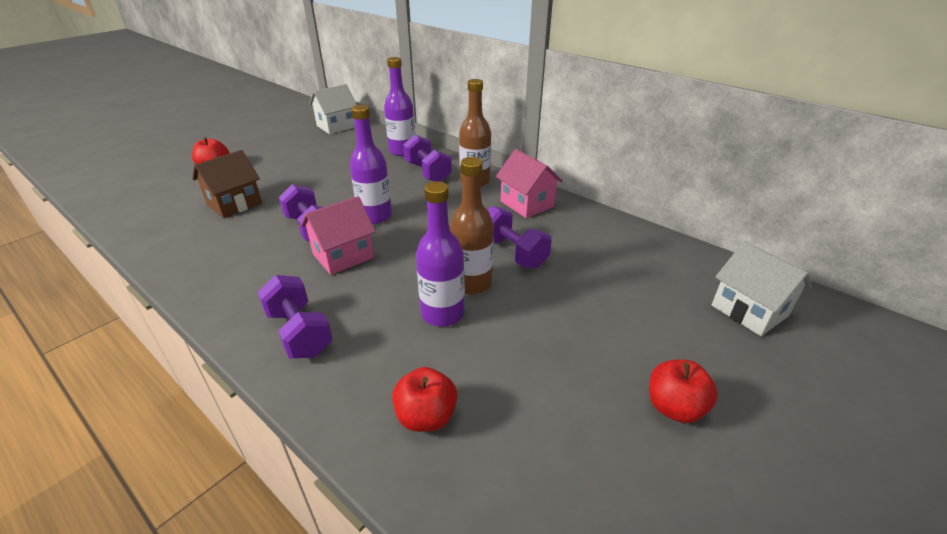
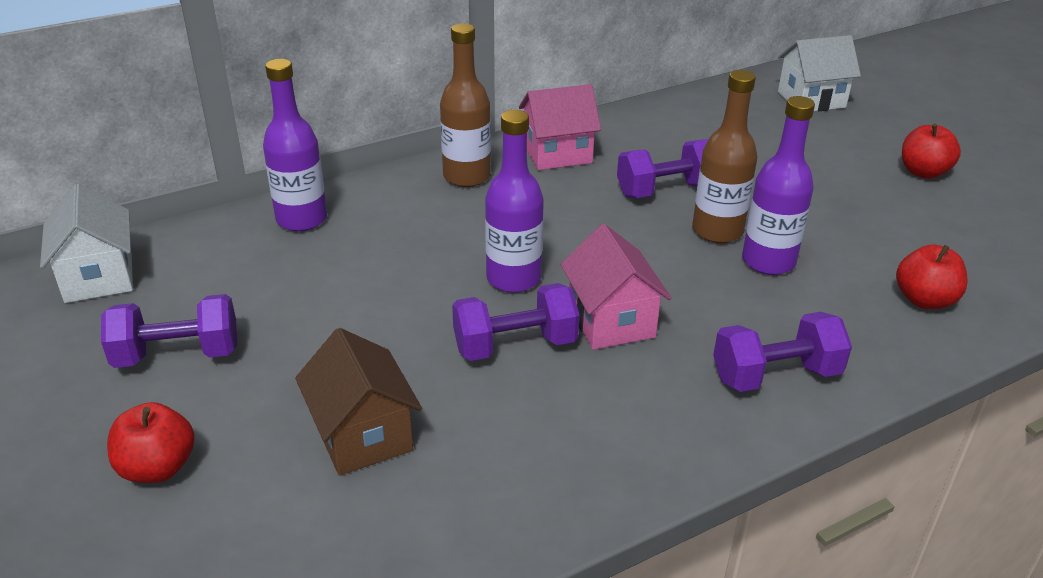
camera: 70 degrees left, 0 degrees up
purple dumbbell [403,135,452,182] -> purple dumbbell moved to [101,294,237,368]

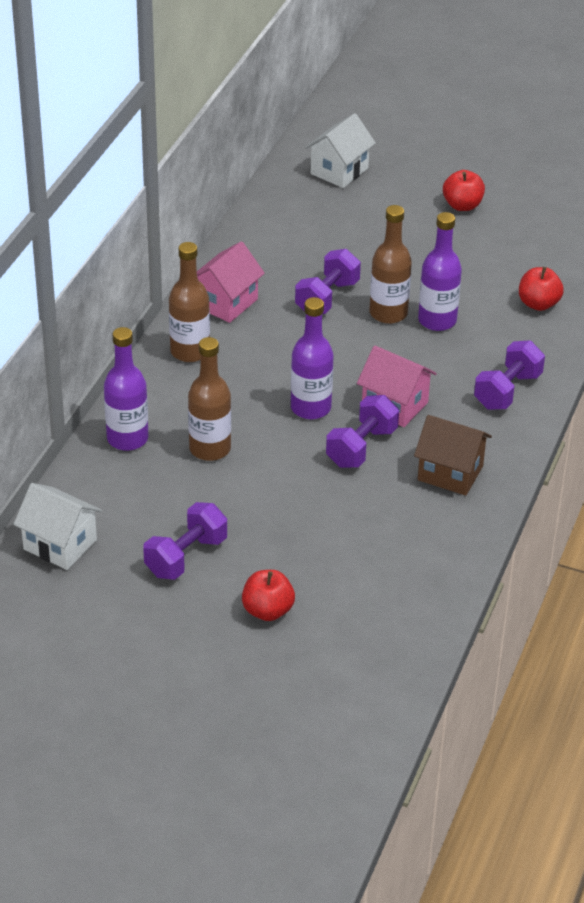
camera: 40 degrees left, 5 degrees up
brown house [295,328,422,476] -> brown house moved to [414,415,492,496]
none -> brown bottle [188,337,231,461]

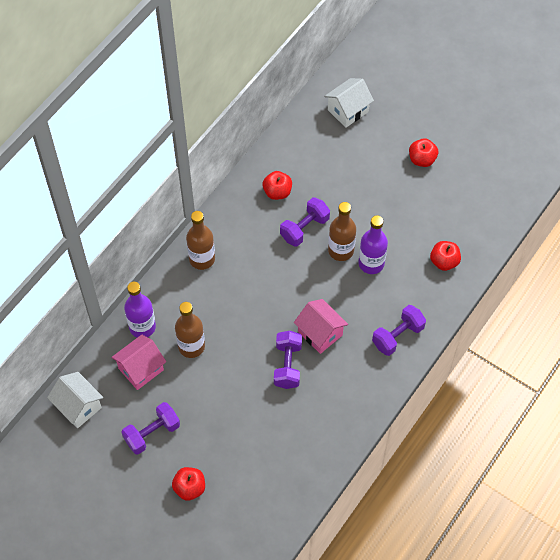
camera: 15 degrees right, 20 degrees up
pink house [197,241,265,323] -> pink house moved to [111,335,166,390]
purple bottle [291,297,334,419] -> none
purple dumbbell [326,395,399,468] -> purple dumbbell turned 45 degrees counterclockwise [274,331,302,389]
brown house [414,415,492,496] -> none
none -> red apple [263,171,292,200]

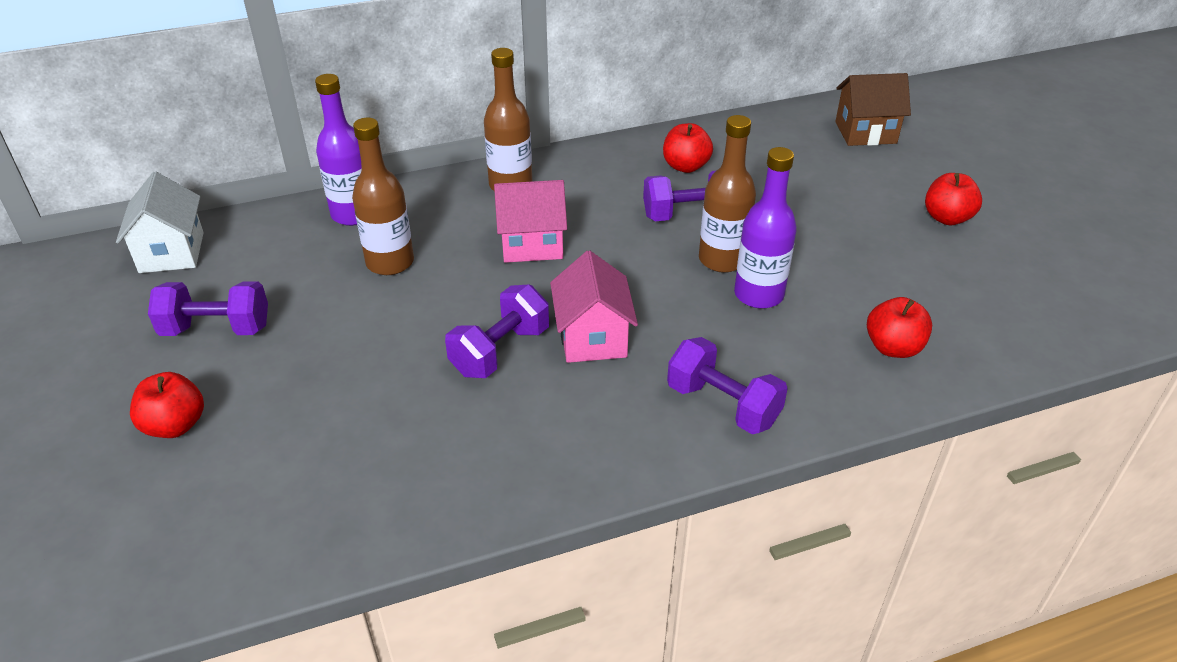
camera: 35 degrees right, 20 degrees down
pink house [111,335,166,390] -> pink house moved to [494,180,567,263]
white house [324,78,374,128] -> brown house [835,73,911,146]
purple dumbbell [372,305,426,356] -> purple dumbbell turned 45 degrees clockwise [667,337,788,434]

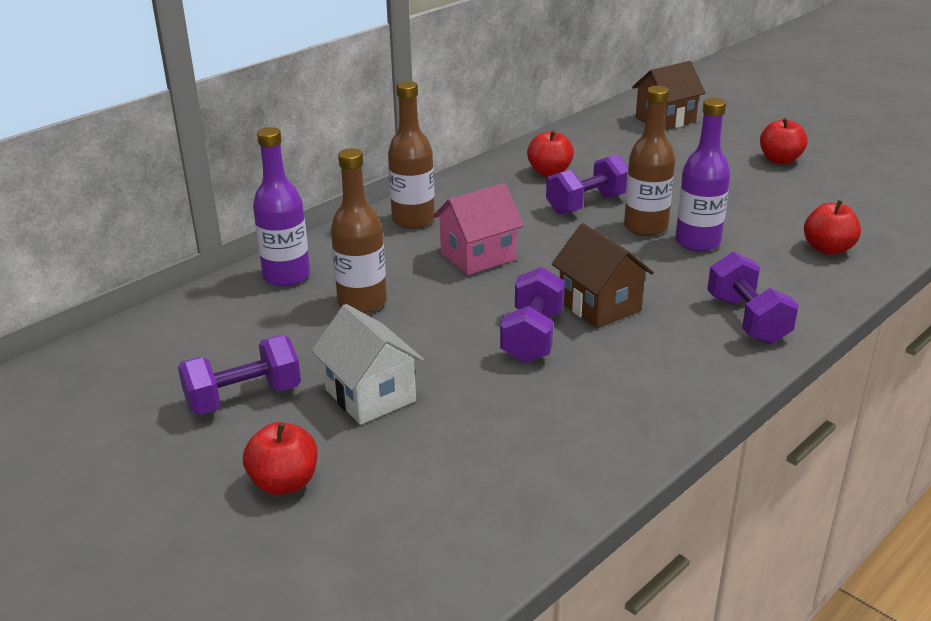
camera: 25 degrees left, 10 degrees down
white house [116,172,204,273] -> white house moved to [311,304,424,425]
pink house [550,250,638,363] -> brown house [552,223,654,328]
purple dumbbell [667,337,788,434] -> purple dumbbell turned 60 degrees clockwise [707,252,799,344]

